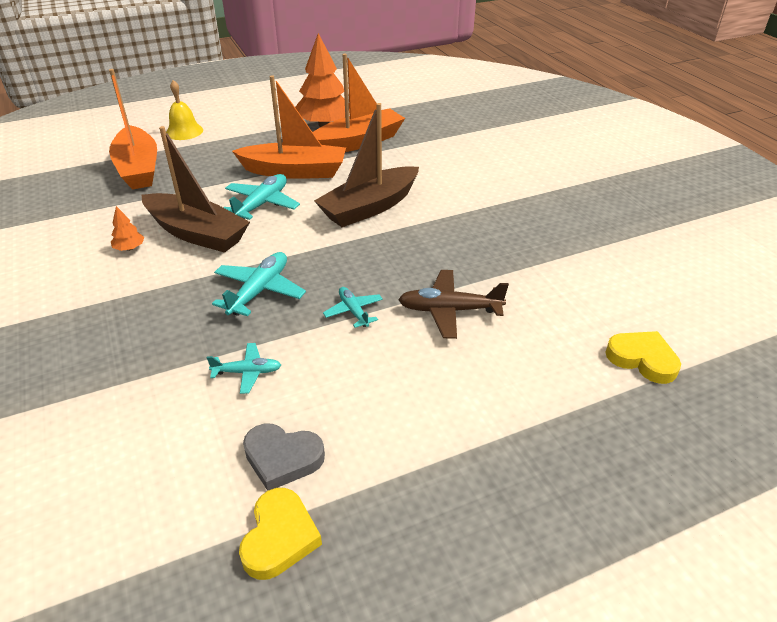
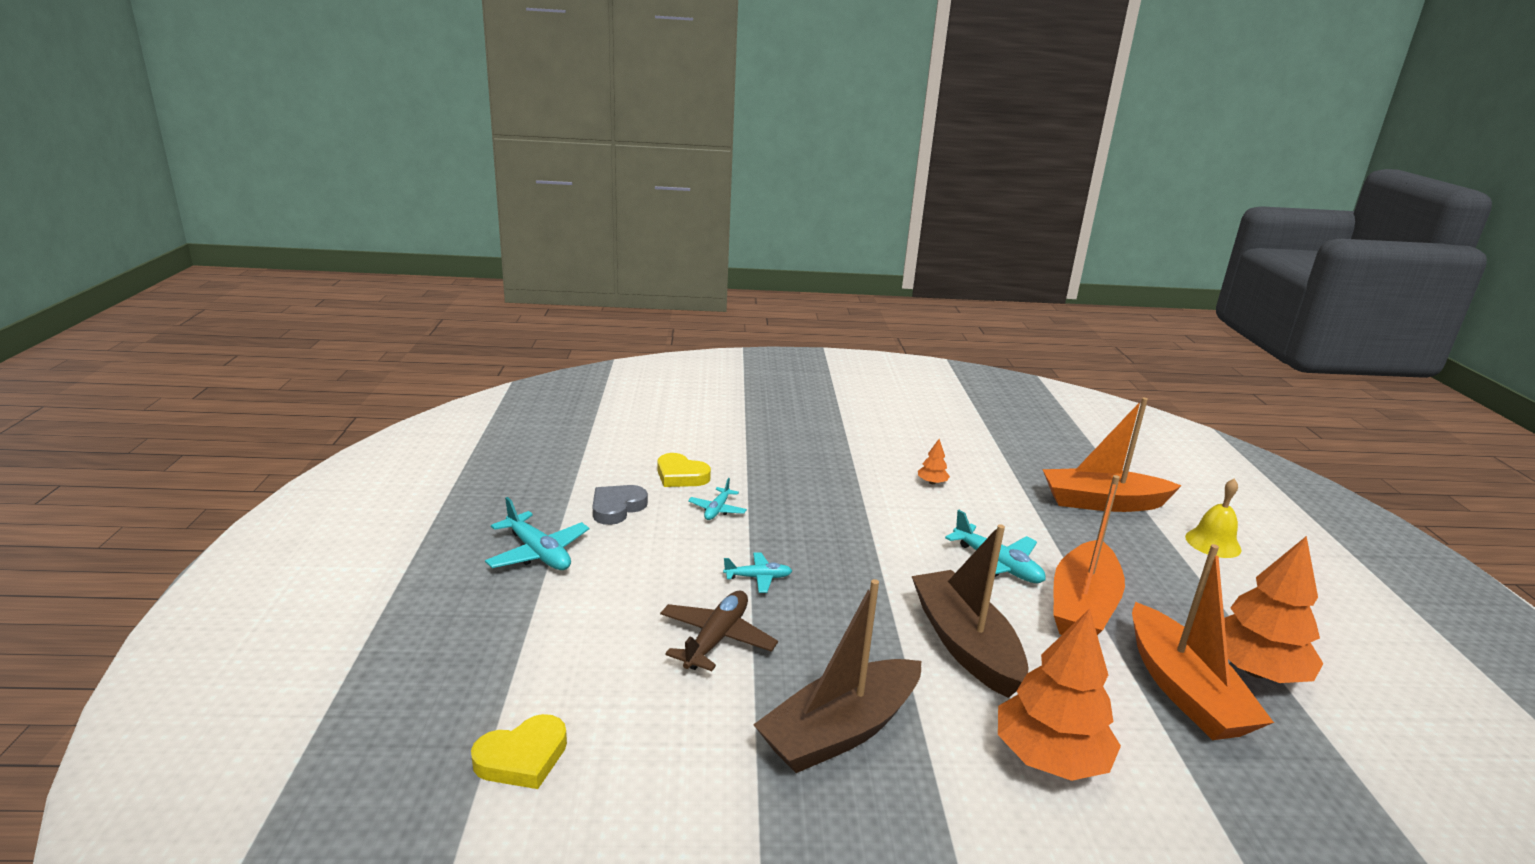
camera: 110 degrees right, 15 degrees down
brown boat [142,126,250,253] -> brown boat moved to [753,579,921,773]
turquoise plane [212,252,306,316] -> turquoise plane moved to [485,497,589,570]
yellow heart [239,488,322,580] -> yellow heart moved to [657,453,711,487]
none -> orange tree [998,608,1121,781]

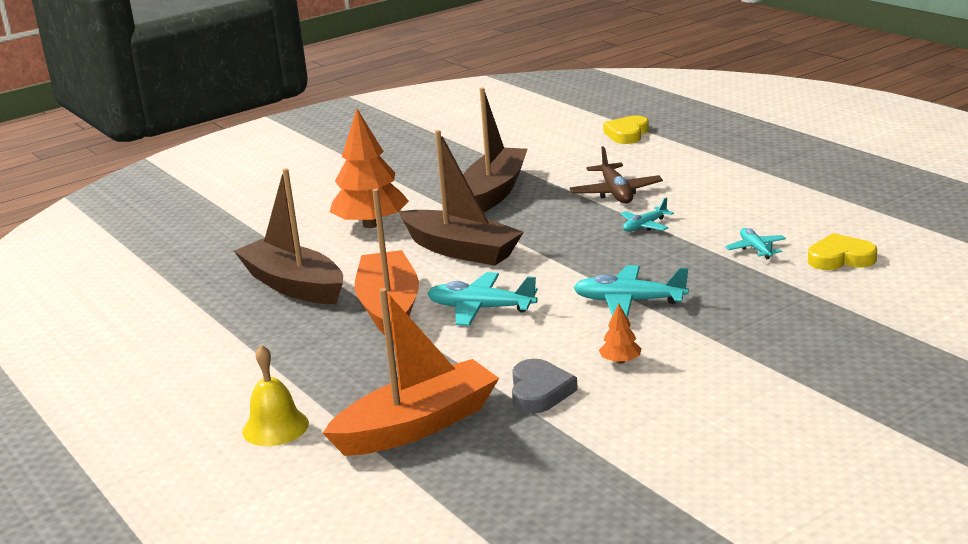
camera: 150 degrees right, 0 degrees up
turquoise plane [485,497,589,570] -> turquoise plane moved to [574,265,689,318]
grey heart [593,485,648,525] -> grey heart moved to [512,359,578,414]
orange boat [1132,544,1274,740] -> brown boat [234,168,343,304]
orange tree [1224,536,1324,683] -> none

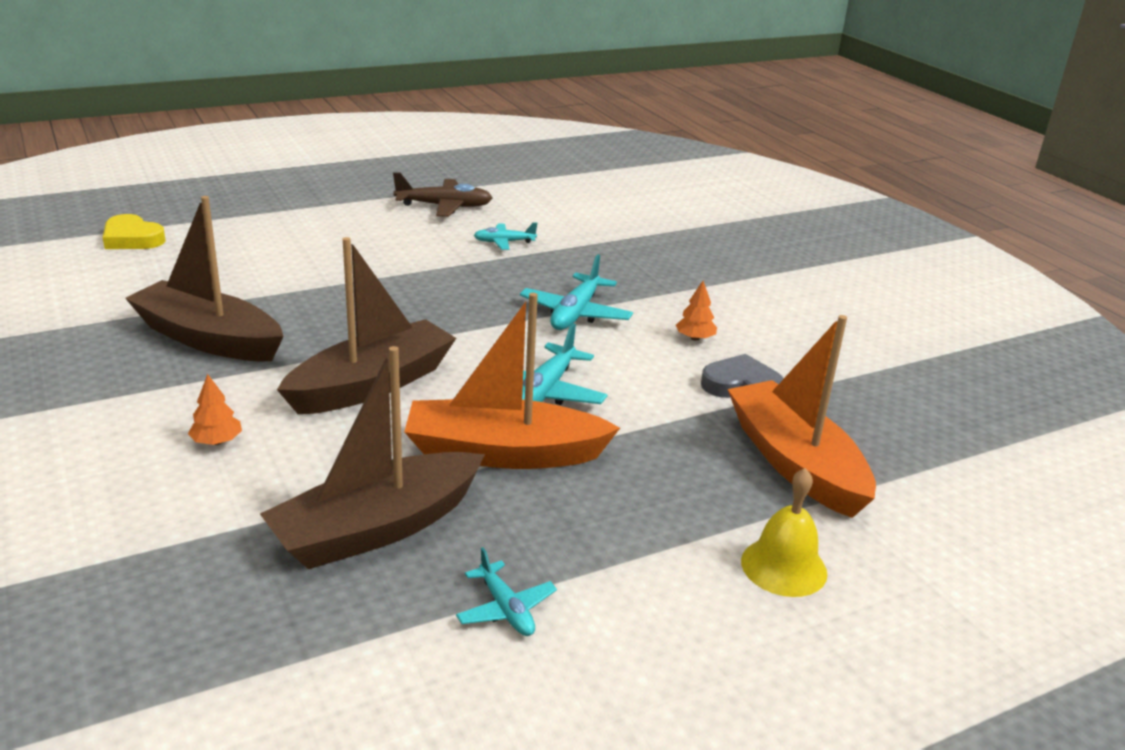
camera: 85 degrees left, 5 degrees up
orange tree [330,109,409,228] -> orange tree [188,374,242,445], size x0.42
brown plane [569,146,663,204] -> brown plane moved to [393,172,493,217]
turquoise plane [621,198,674,232] -> turquoise plane moved to [456,547,557,636]
yellow heart [808,233,877,270] -> none

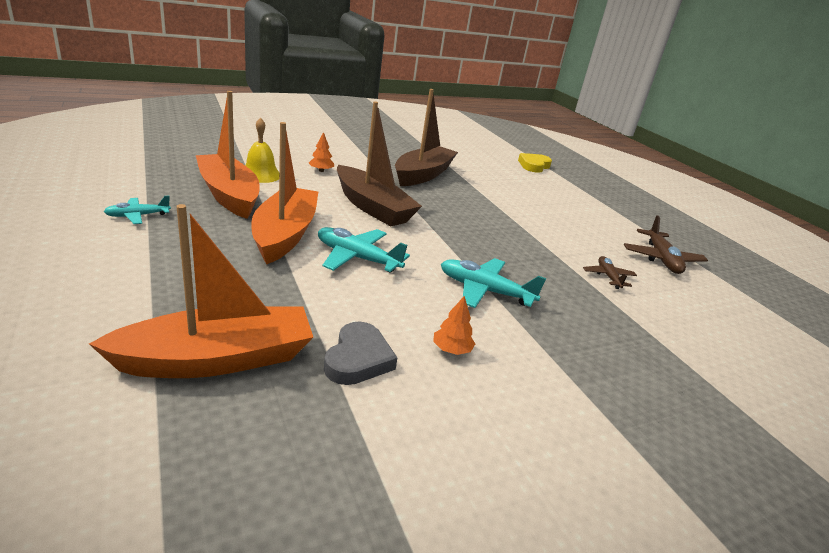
camera: 90 degrees right, 0 degrees up
brown boat [260,346,485,569] -> orange boat [196,91,260,219]
turquoise plane [474,223,537,250] -> brown plane [583,256,637,289]
yellow bell [741,468,827,597] -> yellow bell moved to [245,117,279,183]

